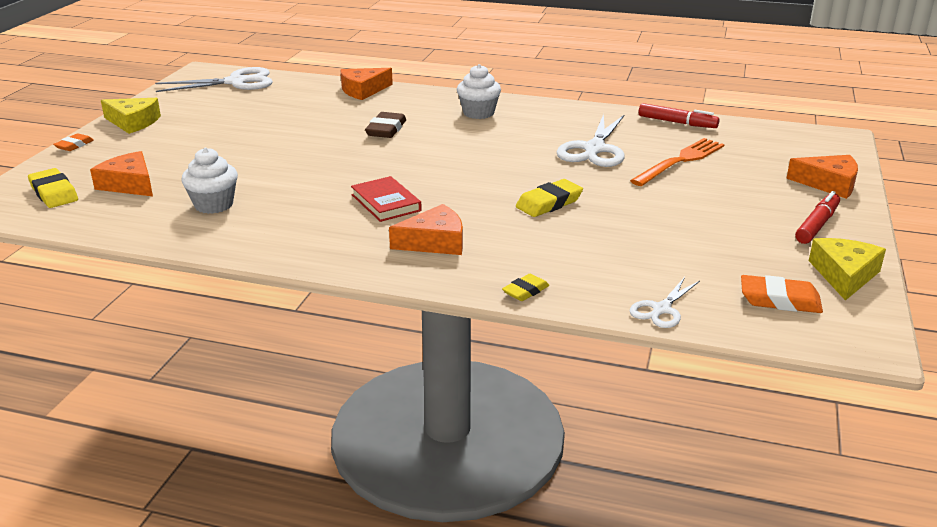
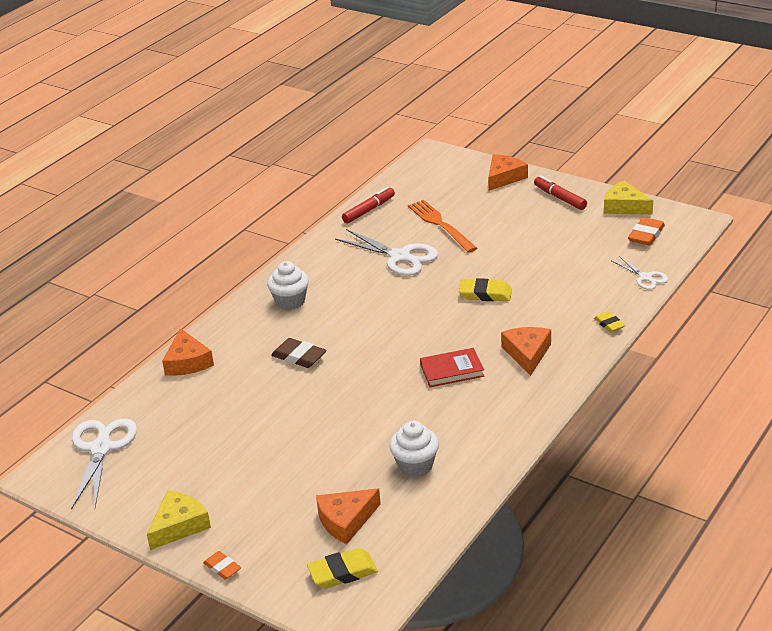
camera: 70 degrees left, 5 degrees up
yellow eraser [516,179,583,217] -> yellow eraser turned 60 degrees counterclockwise [459,278,512,301]

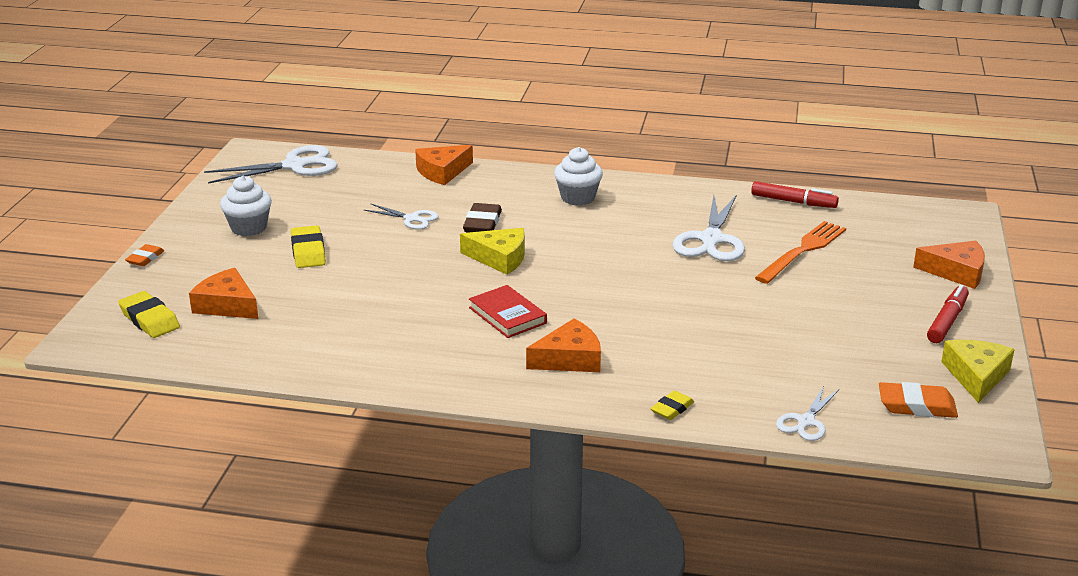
camera: 65 degrees right, 5 degrees down
yellow cheese [147,490,211,550] -> yellow cheese moved to [460,228,525,275]
white cupcake [389,421,439,477] -> white cupcake moved to [220,176,272,236]
yellow eraser [459,278,512,301] -> yellow eraser moved to [291,225,326,268]
none -> white scissors [364,204,438,230]

